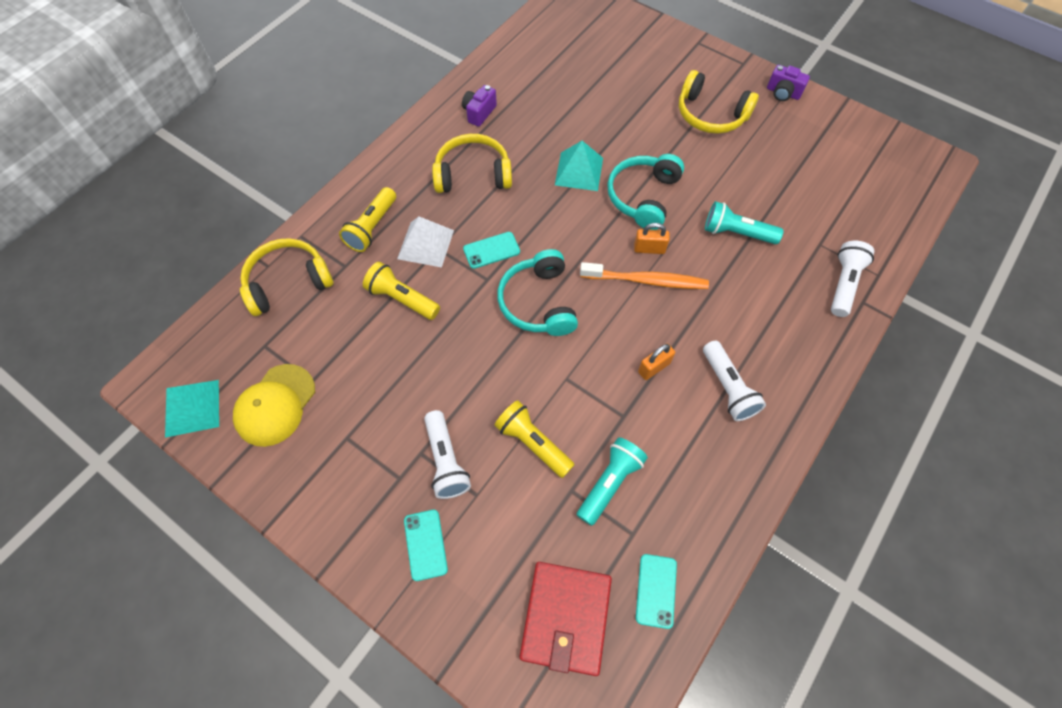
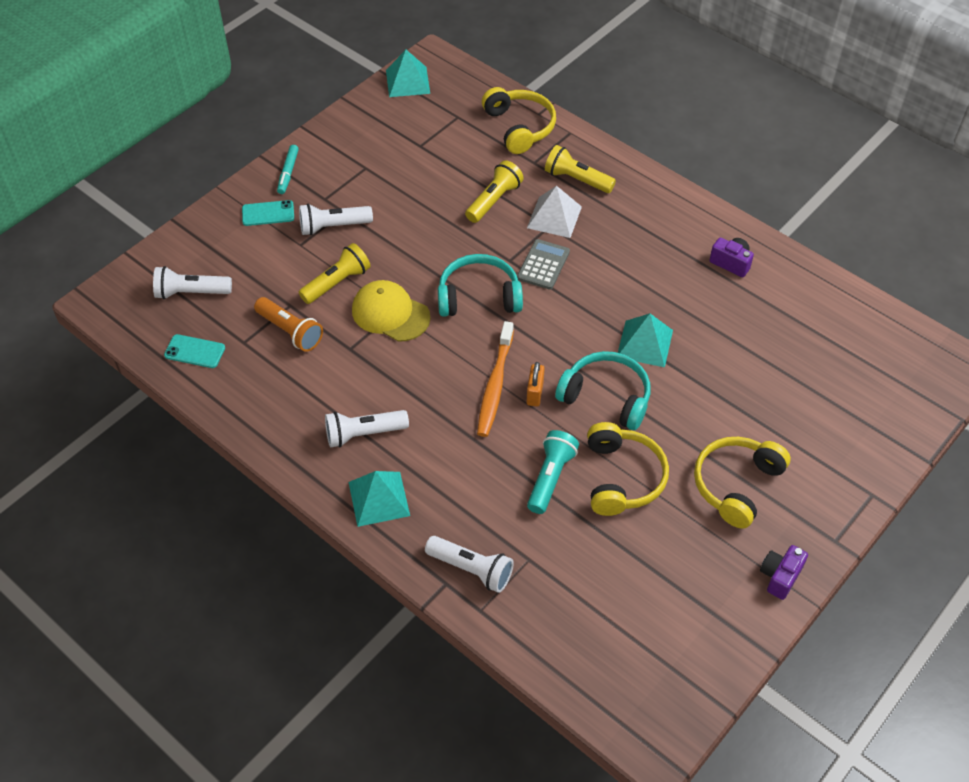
camera: 95 degrees right, 10 degrees down
yellow cap [233,364,315,447] -> yellow cap moved to [352,280,431,342]
yellow headphones [432,134,512,193] -> yellow headphones moved to [587,422,669,516]
turquoise phone [463,232,520,269] -> grey calculator [517,239,570,289]
red wallet [519,562,612,676] -> white flashlight [153,266,232,299]
turquoise flashlight [577,437,648,526] -> orange flashlight [254,297,323,352]
orange padlock [638,344,675,380] -> none
none -> turquoise marker [277,145,299,194]
none -> turquoise pyramid [349,471,410,527]

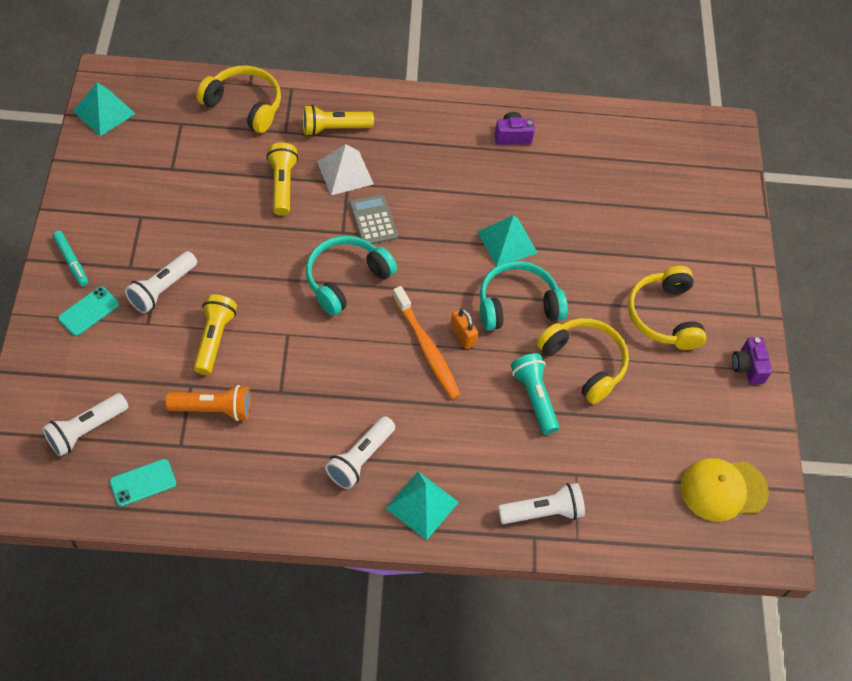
camera: 45 degrees left, 5 degrees up
yellow cap [352,280,431,342] -> yellow cap moved to [680,458,769,522]

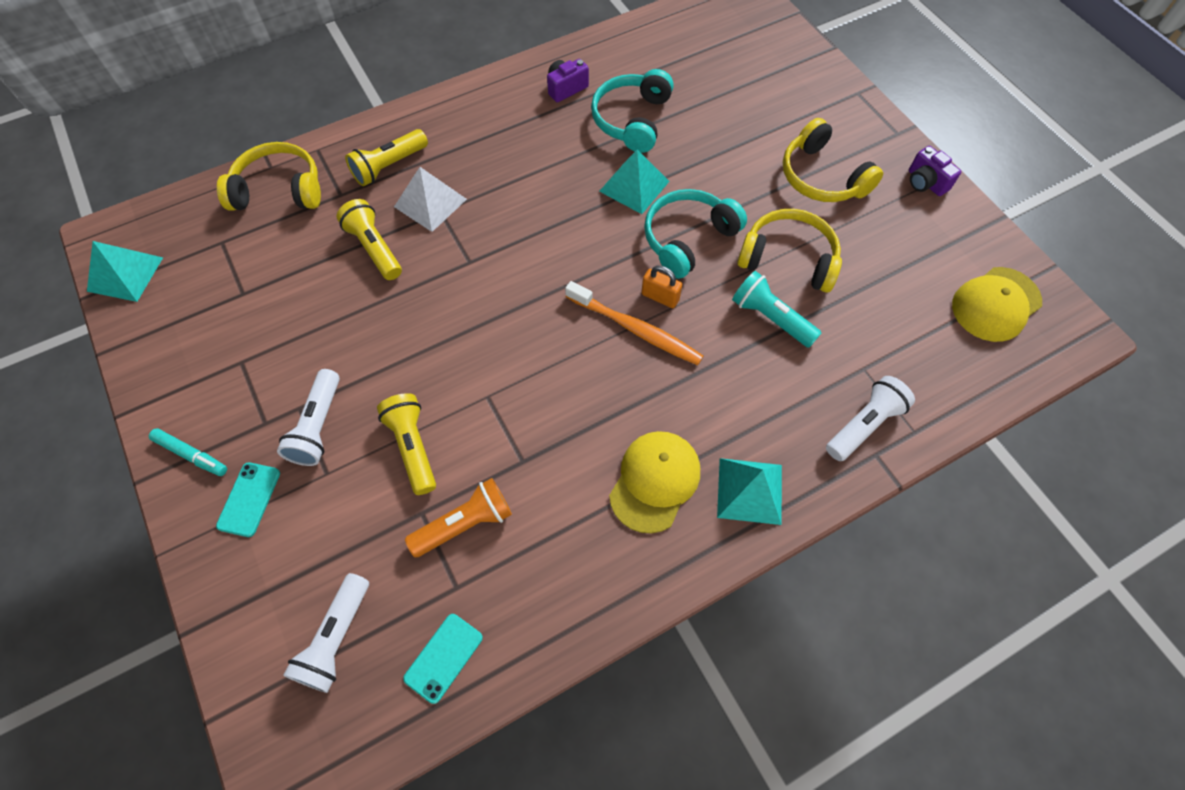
camera: 25 degrees left, 5 degrees up
turquoise headphones [306,236,397,316] -> turquoise headphones moved to [591,69,674,153]
white flashlight [325,416,395,489] -> yellow cap [609,431,700,534]
grey calculator [349,194,398,244] -> none

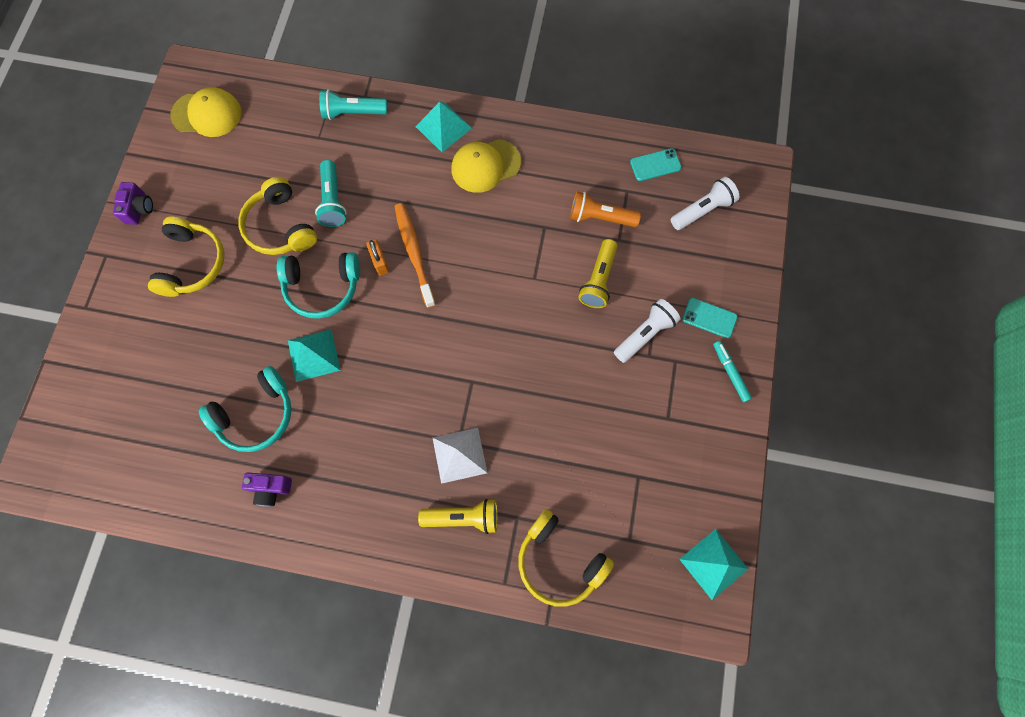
camera: 140 degrees left, 10 degrees up
turquoise phone [216,462,280,537] -> turquoise phone turned 60 degrees clockwise [682,298,738,338]
yellow flashlight [337,199,402,280] -> none
white flashlight [826,376,915,461] -> turquoise flashlight [319,89,387,120]

